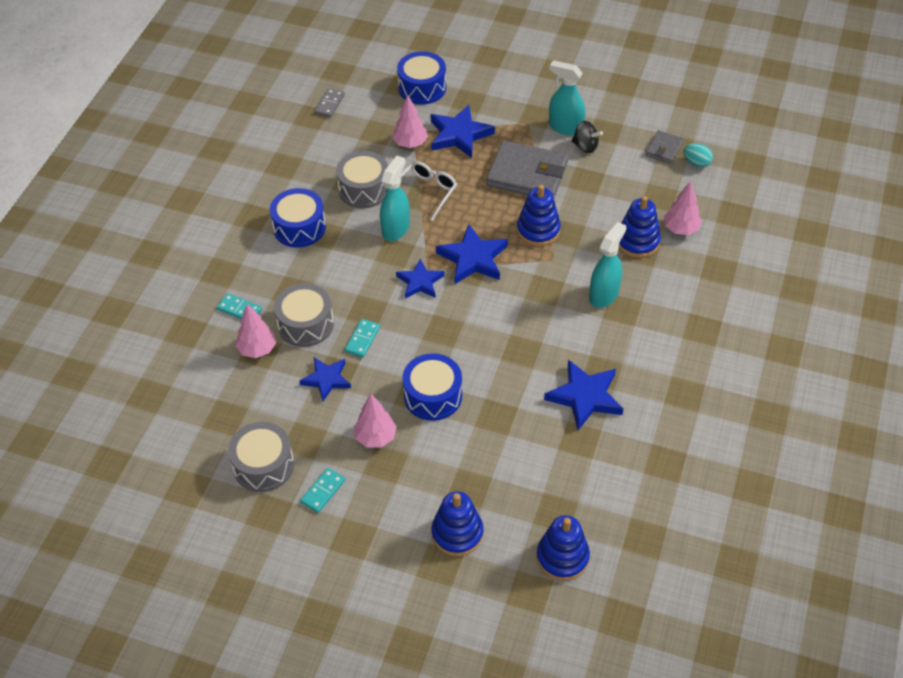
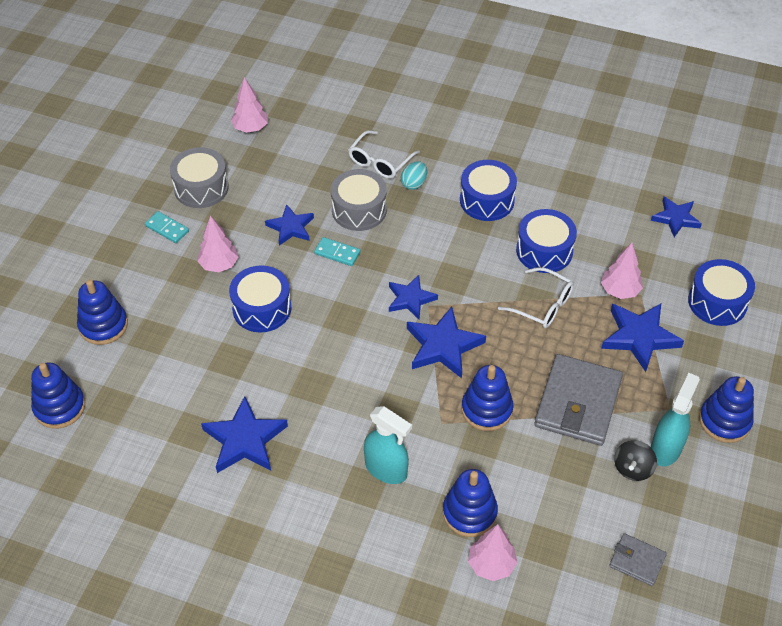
camera: 90 degrees right, 0 degrees up
turquoise domino [217,293,262,319] -> white glasses [348,130,420,179]
pink tree [235,304,276,358] -> pink tree moved to [231,77,268,133]
grey domino [314,88,345,118] -> blue star [651,197,702,237]
grey drum [336,151,388,208] -> blue drum [516,209,577,273]
turquoise spray bottle [380,156,410,241] -> none
turquoise egg [683,143,713,168] -> turquoise egg moved to [401,161,427,190]
none -> blue stacking toy [699,376,754,443]

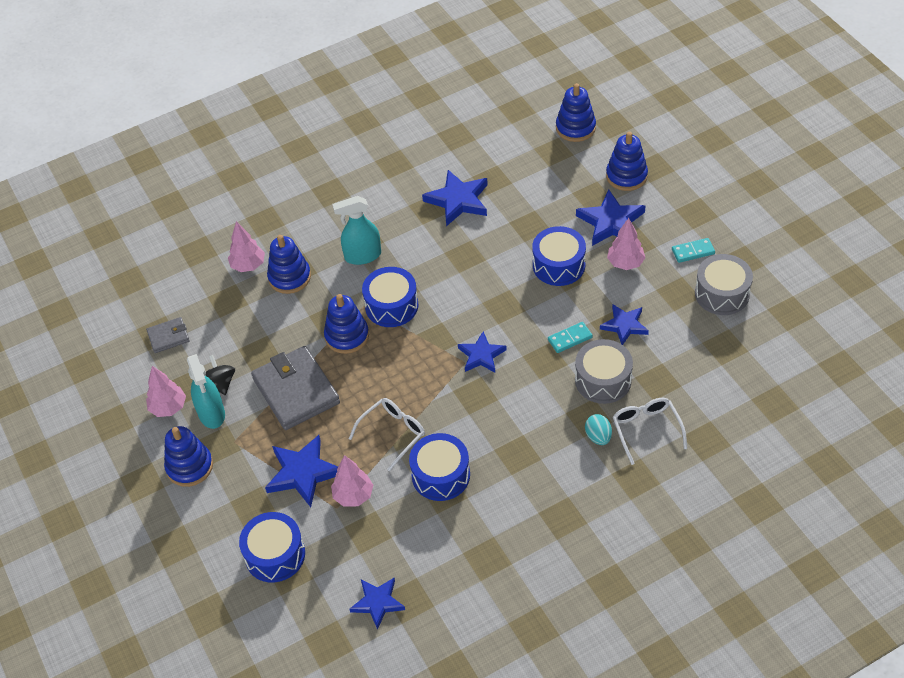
camera: 135 degrees right, 0 degrees up
pink tree [231,77,268,133] -> pink tree moved to [146,366,186,417]
blue star [407,307,486,378] -> blue star moved to [576,189,645,246]
blue drum [460,160,517,221] -> blue drum moved to [362,267,418,327]
white glasses [498,267,574,328] -> white glasses turned 150 degrees clockwise [349,398,425,471]

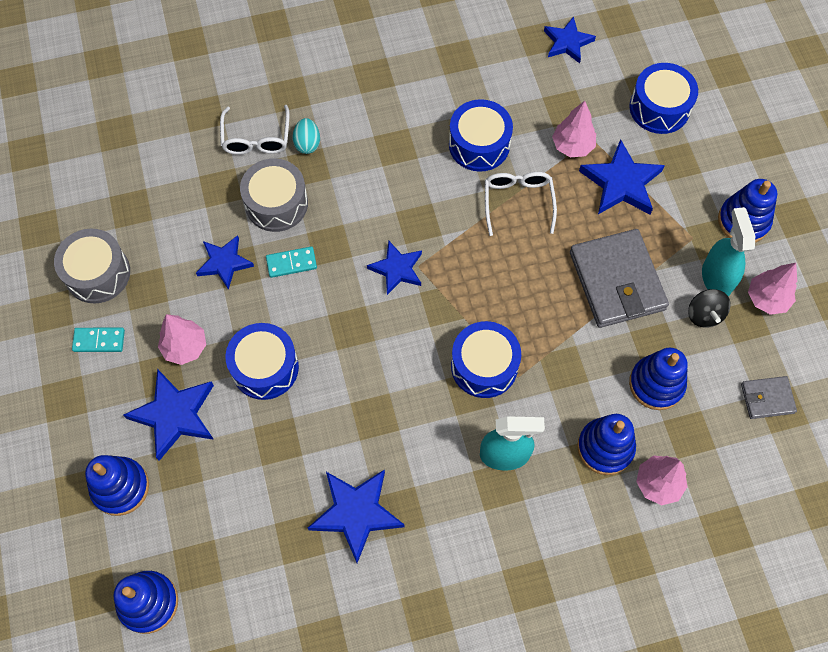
camera: 170 degrees left, 15 degrees up
blue stacking toy [324,294,369,354] -> blue stacking toy moved to [629,348,688,410]
white glasses [349,398,425,471] -> white glasses turned 120 degrees clockwise [485,172,557,236]

